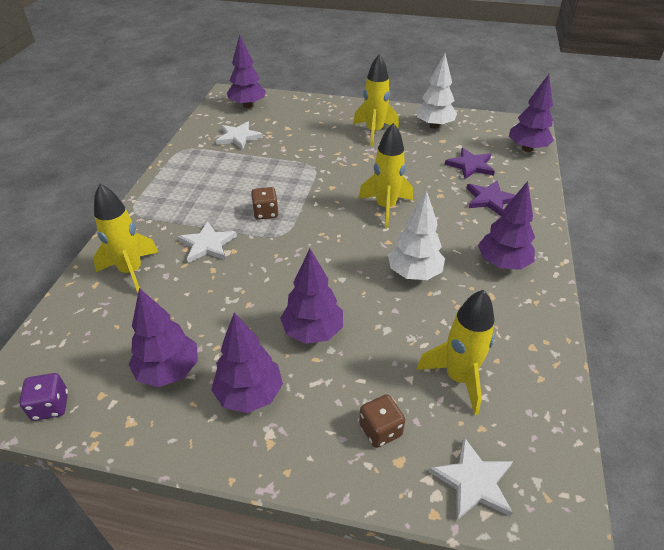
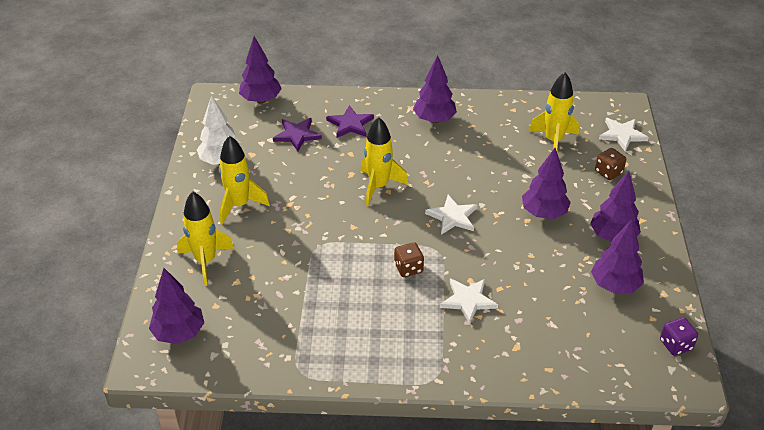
camera: 100 degrees left, 0 degrees up
yellow rocket [93,184,159,293] -> yellow rocket moved to [177,191,234,286]
white star [216,122,263,150] -> white star moved to [425,195,477,235]
white tree [388,191,445,280] -> none

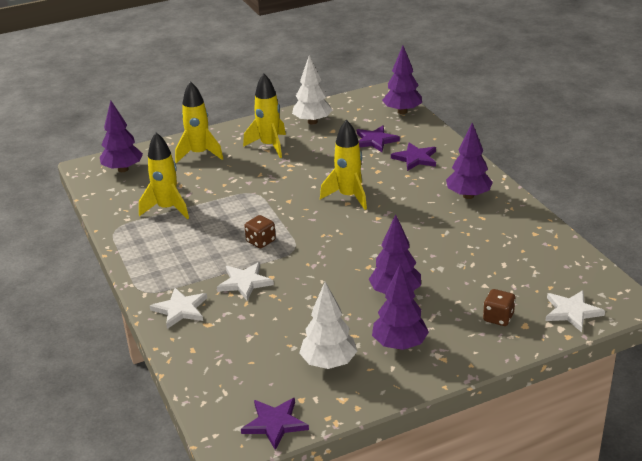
camera: 65 degrees right, 10 degrees down
white star [425,195,477,235] -> white star moved to [150,288,207,329]
yellow rocket [529,72,579,151] -> yellow rocket moved to [139,132,189,219]
purple tree [591,220,644,294] -> white tree [299,282,357,369]
purple dice [660,317,698,356] -> purple star [241,398,309,450]

